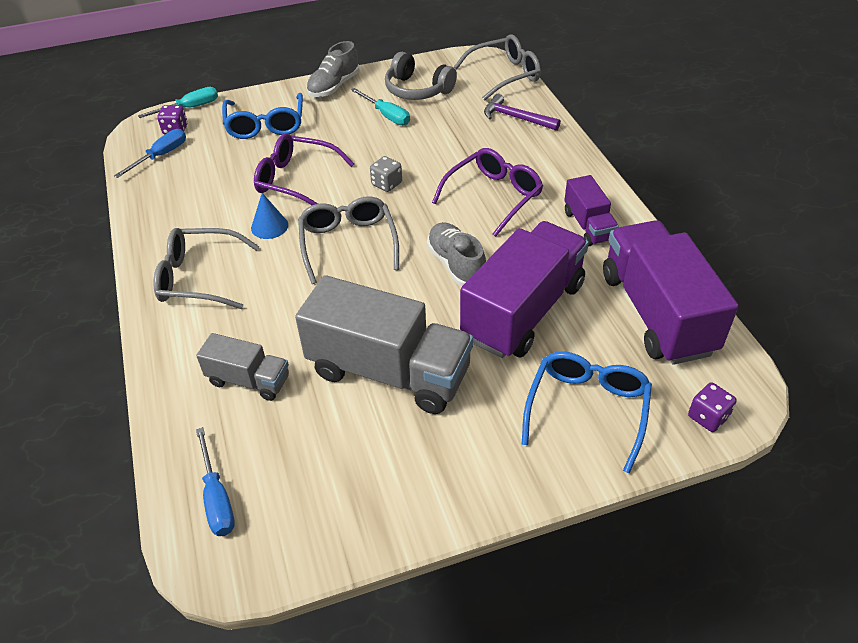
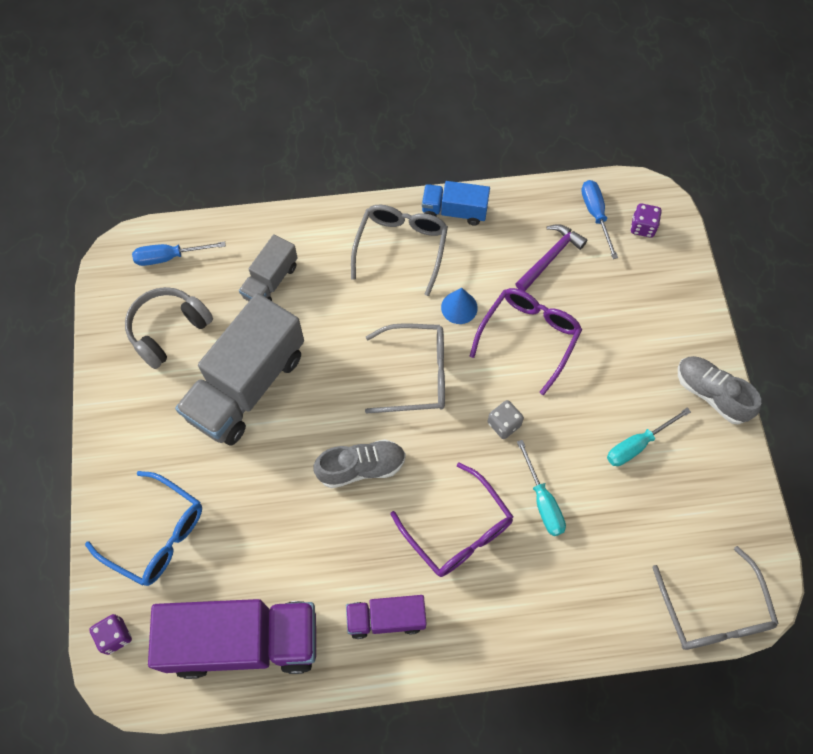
camera: 100 degrees right, 20 degrees up
blue screwdriver [114,129,186,178] -> blue screwdriver turned 150 degrees counterclockwise [581,180,618,259]
turquoise screwdriver [138,87,218,118] -> turquoise screwdriver moved to [517,440,566,536]
blue glasses [222,93,303,139] -> none
grey headphones [385,52,457,100] -> grey headphones moved to [125,287,213,369]
purple truck [460,221,589,358] -> none
purple hammer [484,94,561,131] -> purple hammer moved to [515,224,587,291]
none -> blue truck [422,181,490,225]

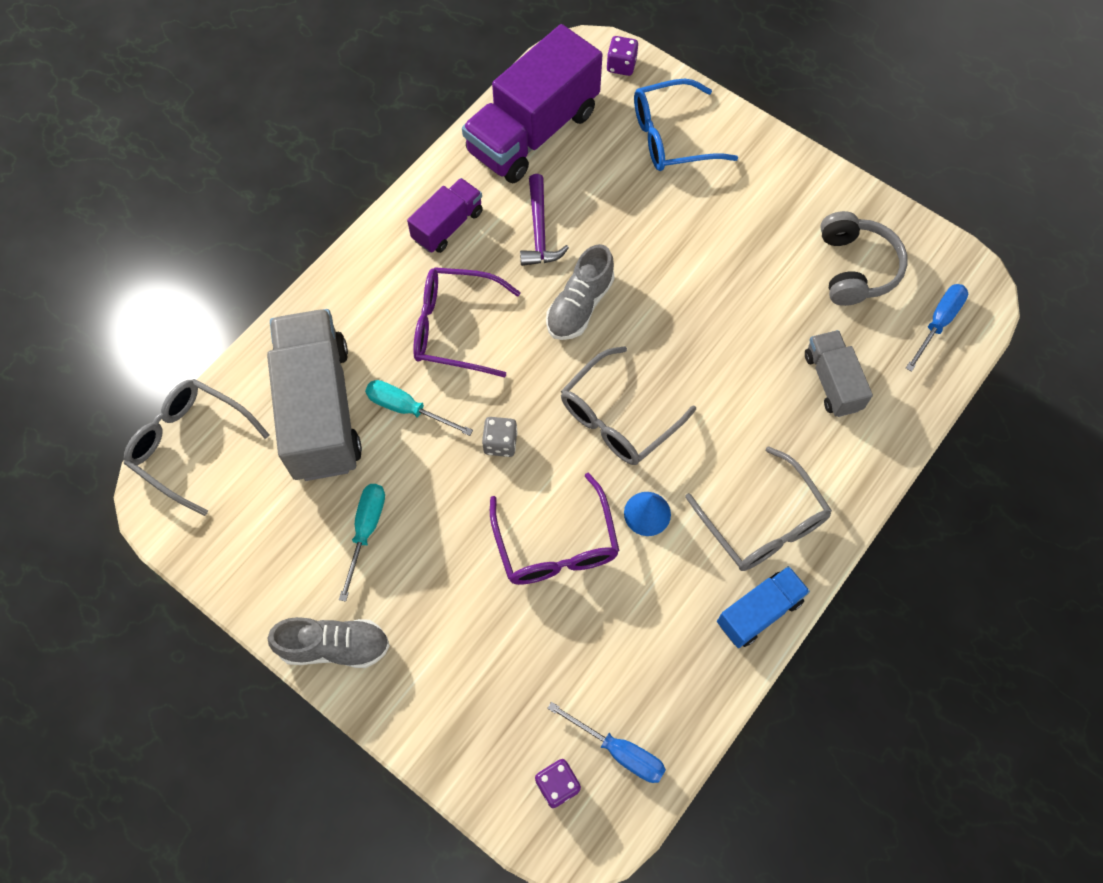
camera: 135 degrees right, 0 degrees up
grey truck [175,293,304,446] -> grey truck moved to [267,309,362,481]
purple hammer [515,224,587,291] -> purple hammer moved to [520,174,569,266]

